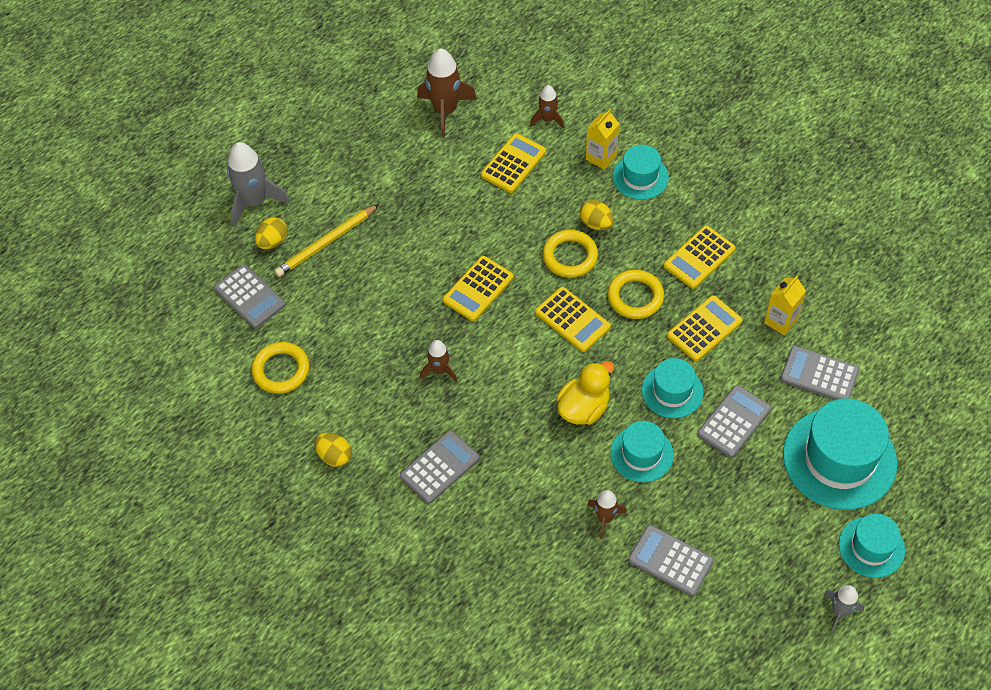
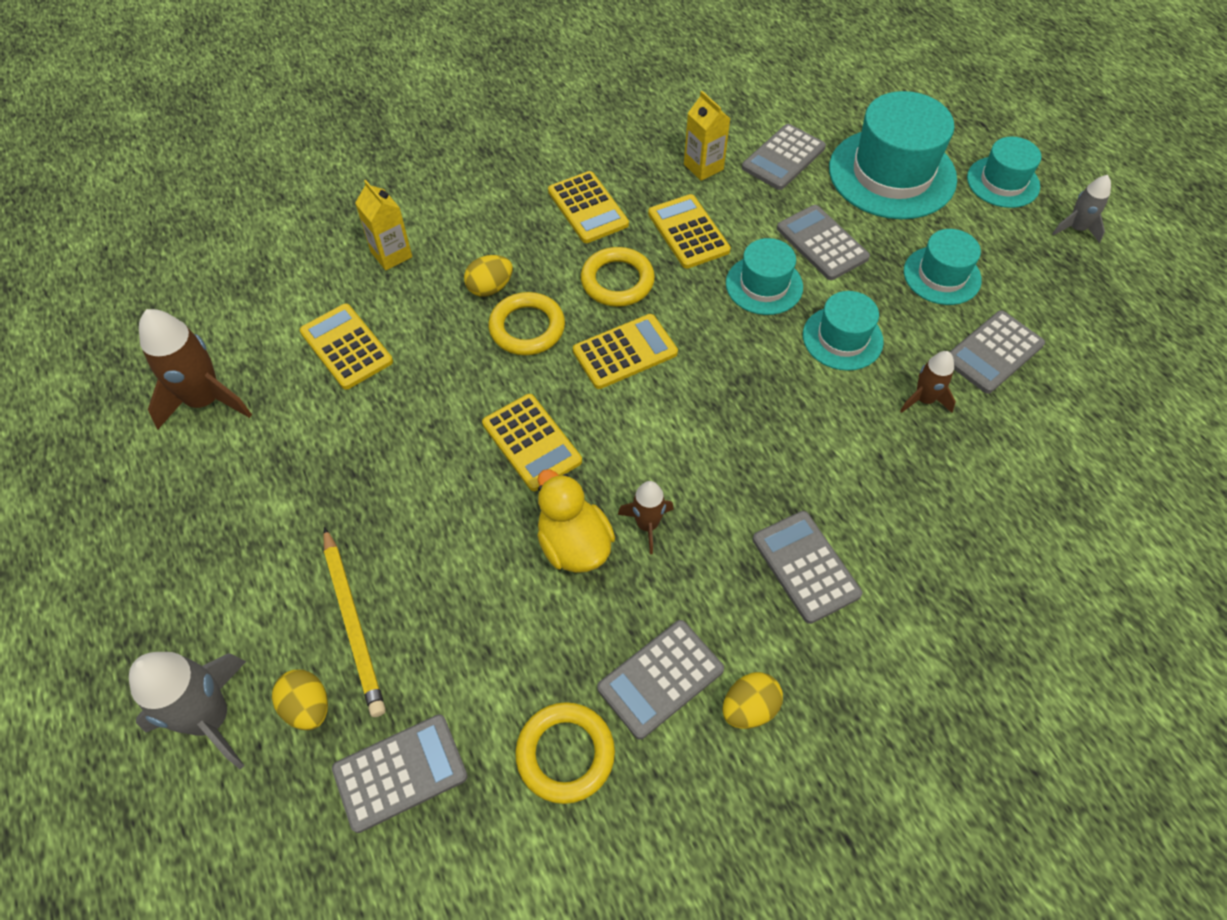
camera: 75 degrees left, 0 degrees up
brown rocket [530,85,564,129] -> none
yellow duck [556,361,614,425] -> yellow duck moved to [537,469,615,573]
turquoise hat [612,145,669,200] -> turquoise hat moved to [904,229,982,305]
none -> grey calculator [597,620,724,740]

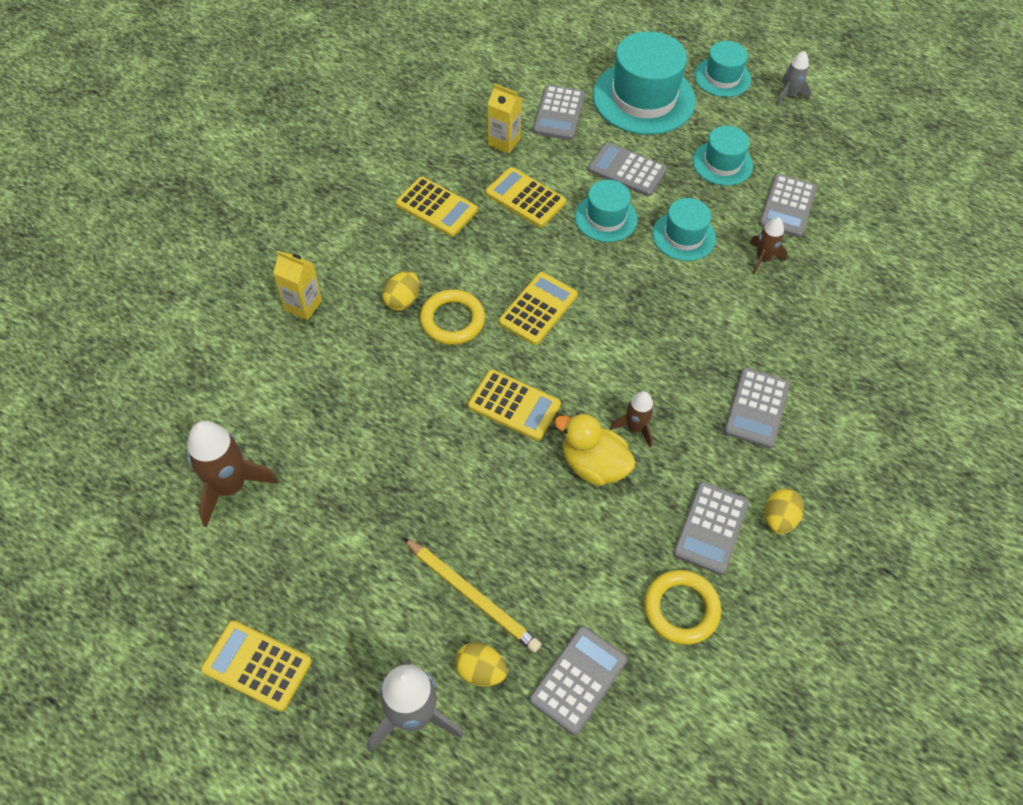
camera: 30 degrees left, 0 degrees up
yellow calculator [300,303,393,390] -> yellow calculator moved to [201,620,312,711]
yellow ring [581,247,655,307] -> none
grey calculator [753,511,862,624] -> grey calculator turned 105 degrees counterclockwise [724,367,790,449]

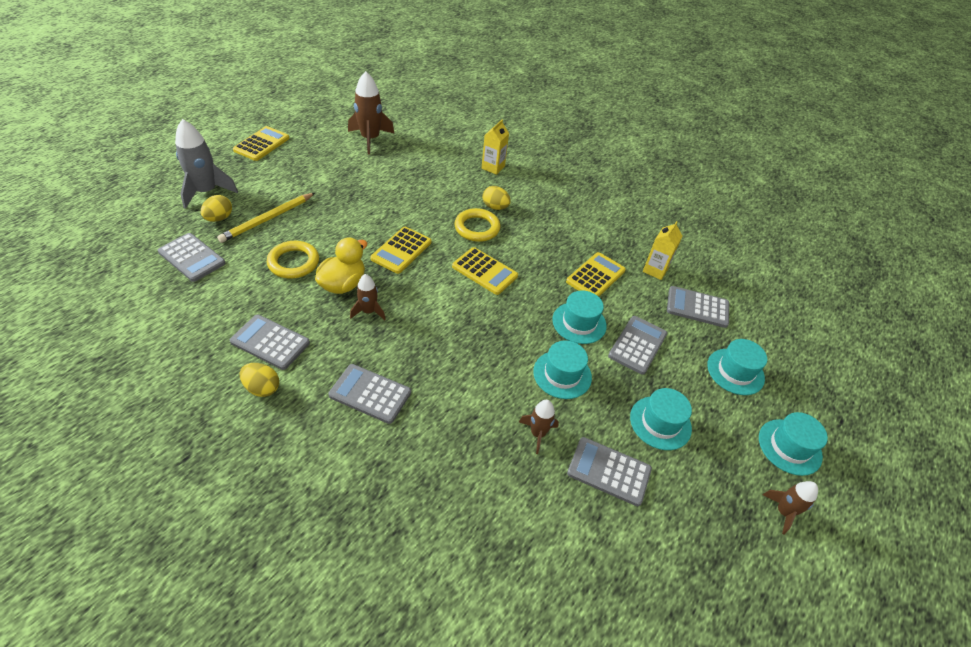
camera: 90 degrees right, 10 degrees down
yellow calculator [396,177,477,236] -> none
turquoise hat [593,31,696,135] -> turquoise hat [707,339,767,395], size x0.56
yellow ring [644,570,721,645] -> yellow ring moved to [267,241,319,279]
grey rocket [776,51,811,105] -> brown rocket [763,481,818,534]

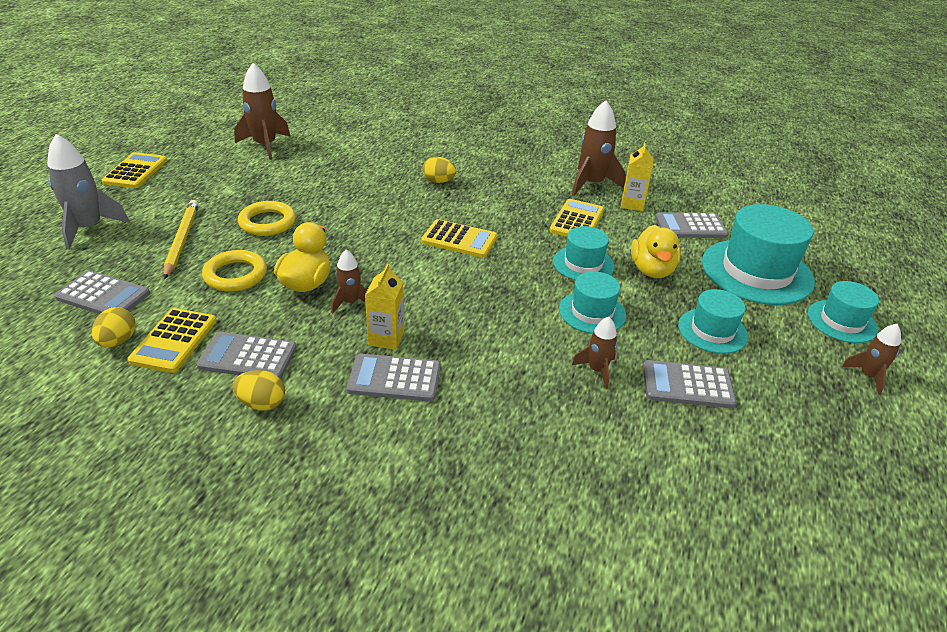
camera: 15 degrees left, 10 degrees down
yellow egg [201,195,232,222] -> yellow egg moved to [92,307,136,347]
yellow pencil [217,193,315,243] -> yellow pencil turned 150 degrees clockwise [164,200,199,279]
yellow calculator [370,227,431,274] -> yellow calculator moved to [127,308,217,373]
yellow ring [454,208,500,242] -> yellow ring moved to [238,201,296,236]
yellow carton [482,120,509,175] -> yellow carton moved to [365,264,404,350]
grey calculator [608,316,667,375] -> yellow duck [631,225,681,278]
turquoise hat [707,339,767,395] -> turquoise hat [702,204,815,305], size x1.78
none -> brown rocket [572,100,626,196]

